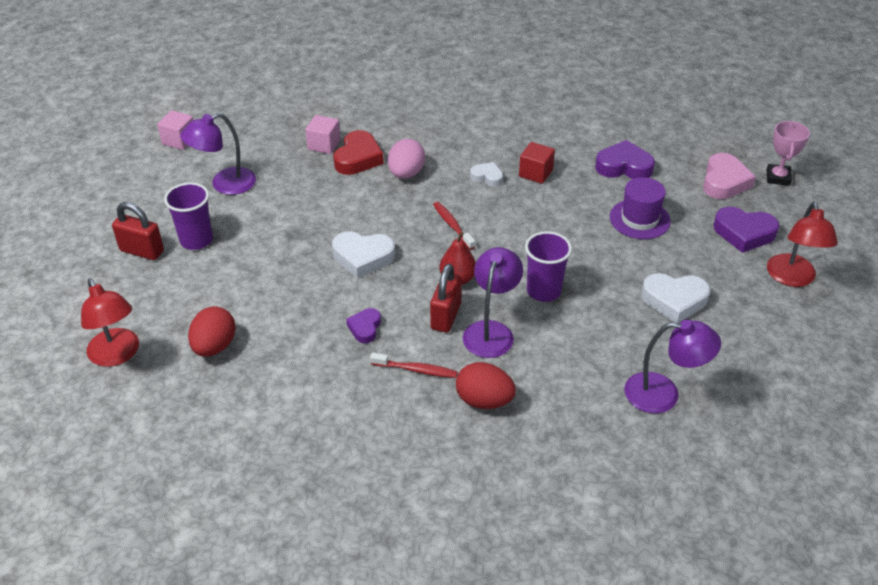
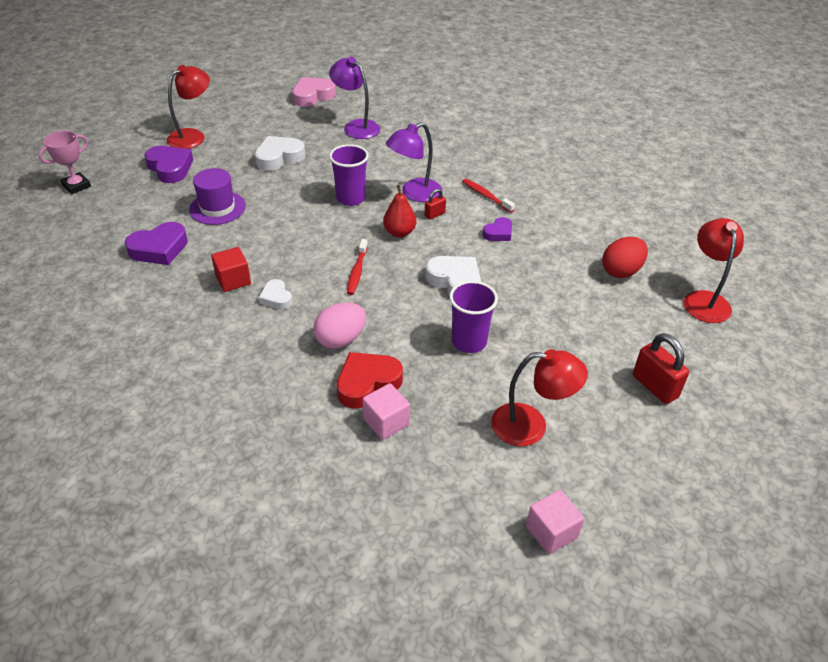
camera: 145 degrees left, 0 degrees up
purple cup [164,182,213,250] -> purple cup moved to [449,281,498,353]
purple lamp [180,113,256,195] -> red lamp [491,349,588,446]
red padlock [430,264,462,332] -> red padlock [425,189,446,220], size x0.55
red egg [456,362,516,409] -> none
purple heart [595,140,655,179] -> purple heart turned 75 degrees counterclockwise [125,222,188,265]
white heart [641,273,710,323] -> white heart turned 75 degrees counterclockwise [255,136,305,171]
pink heart [703,153,756,199] -> pink heart moved to [292,77,336,107]

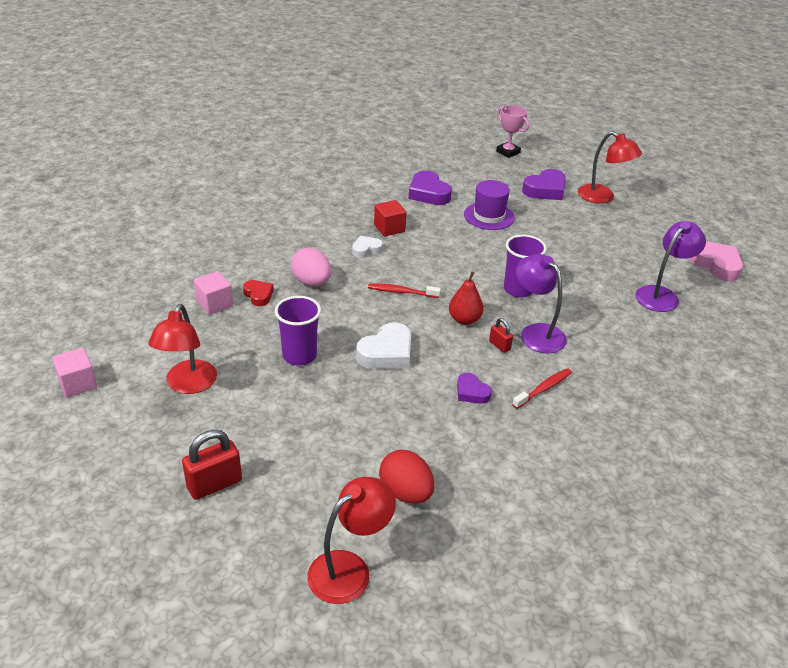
camera: 90 degrees right, 5 degrees down
white heart [255,136,305,171] -> none
red heart [337,352,403,409] -> red heart [243,280,274,306], size x0.59
red lamp [684,218,744,323] -> red lamp turned 45 degrees counterclockwise [307,477,396,604]

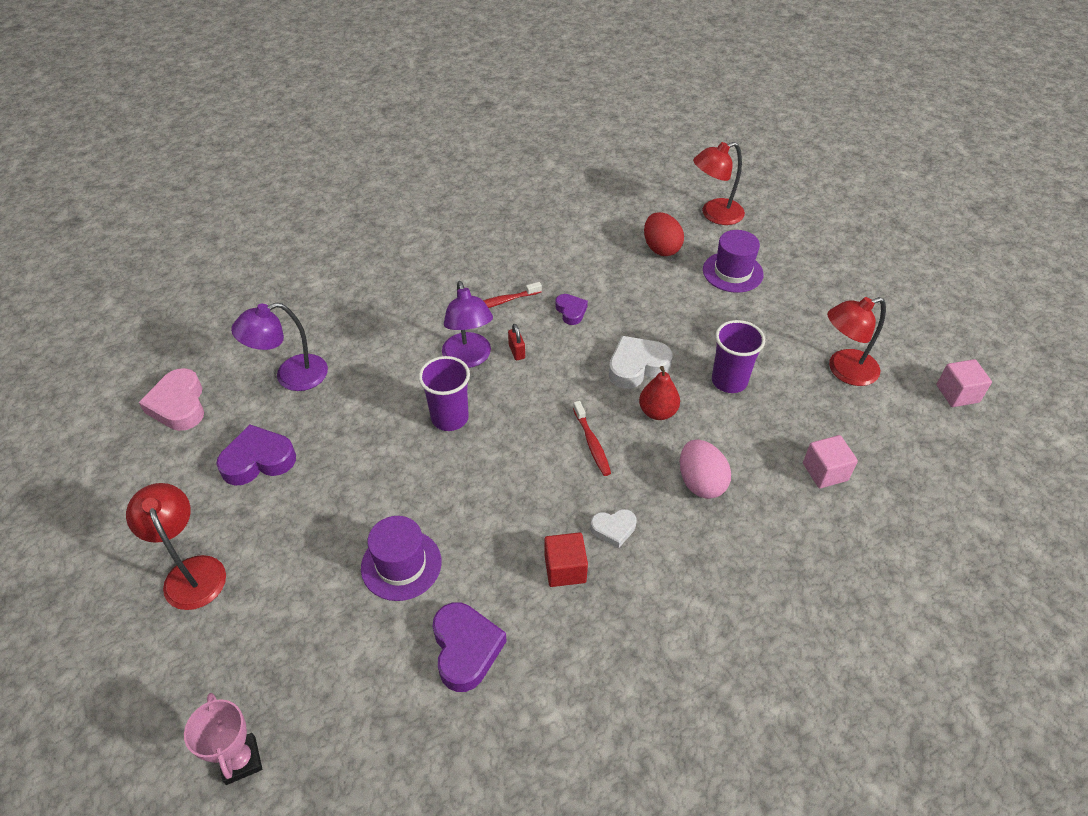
camera: 160 degrees left, 10 degrees up
red lamp [148,304,217,394] -> red lamp turned 135 degrees counterclockwise [827,297,886,386]
red padlock [182,430,242,500] -> none
red heart [243,280,274,306] -> none
red toothbrush [368,283,441,298] -> red toothbrush turned 45 degrees clockwise [573,401,611,476]
red pear [449,271,484,325] -> red pear moved to [639,366,680,420]
purple heart [522,169,566,200] -> purple heart moved to [216,425,296,486]
none -> purple hat [703,230,764,293]

